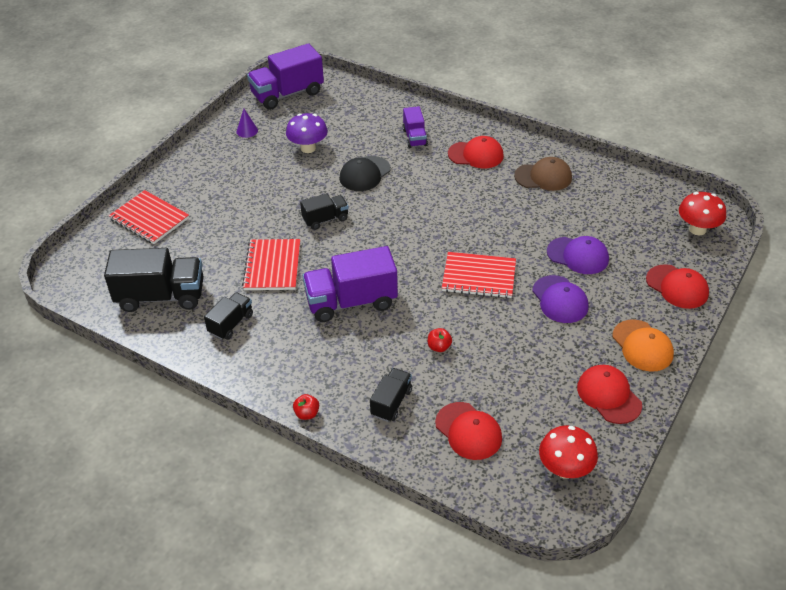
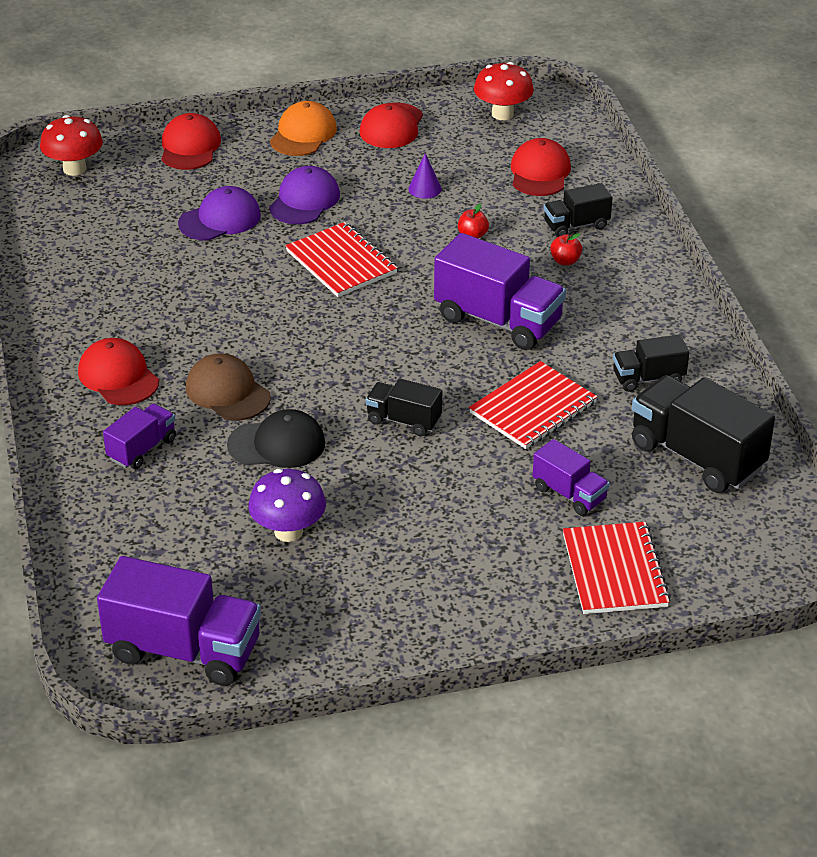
camera: 135 degrees left, 5 degrees down
purple cone [237,109,258,138] -> purple cone moved to [408,153,442,199]
red apple [293,394,319,420] -> red apple moved to [550,233,582,265]
brown cap [514,157,572,191] -> brown cap moved to [186,353,271,421]
purple cap [547,236,609,274] -> purple cap turned 75 degrees clockwise [178,186,261,241]
none -> purple truck [533,439,610,516]

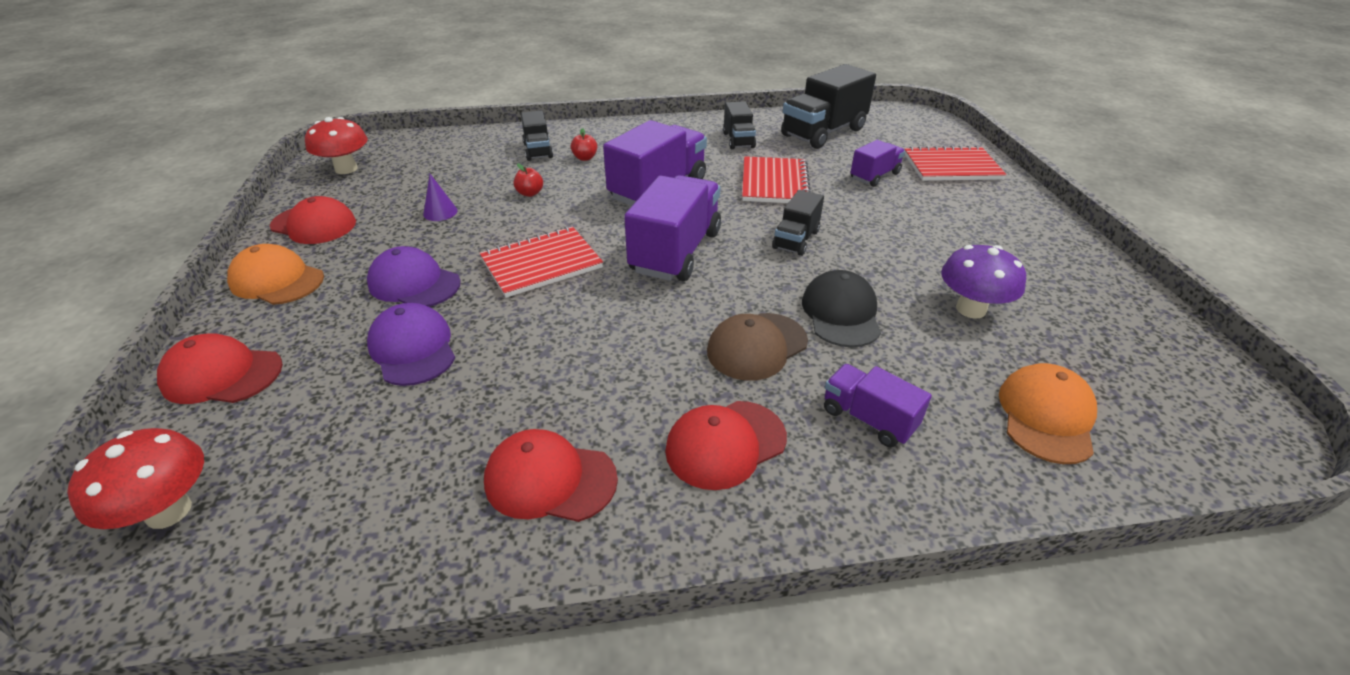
camera: 85 degrees left, 0 degrees up
purple truck [97,556,261,686] -> purple truck moved to [624,175,721,281]
red notebook [469,361,598,449] -> red notebook turned 45 degrees clockwise [742,156,811,203]
red cap [511,138,571,196] -> red cap moved to [484,429,618,522]
none -> orange cap [999,363,1097,464]

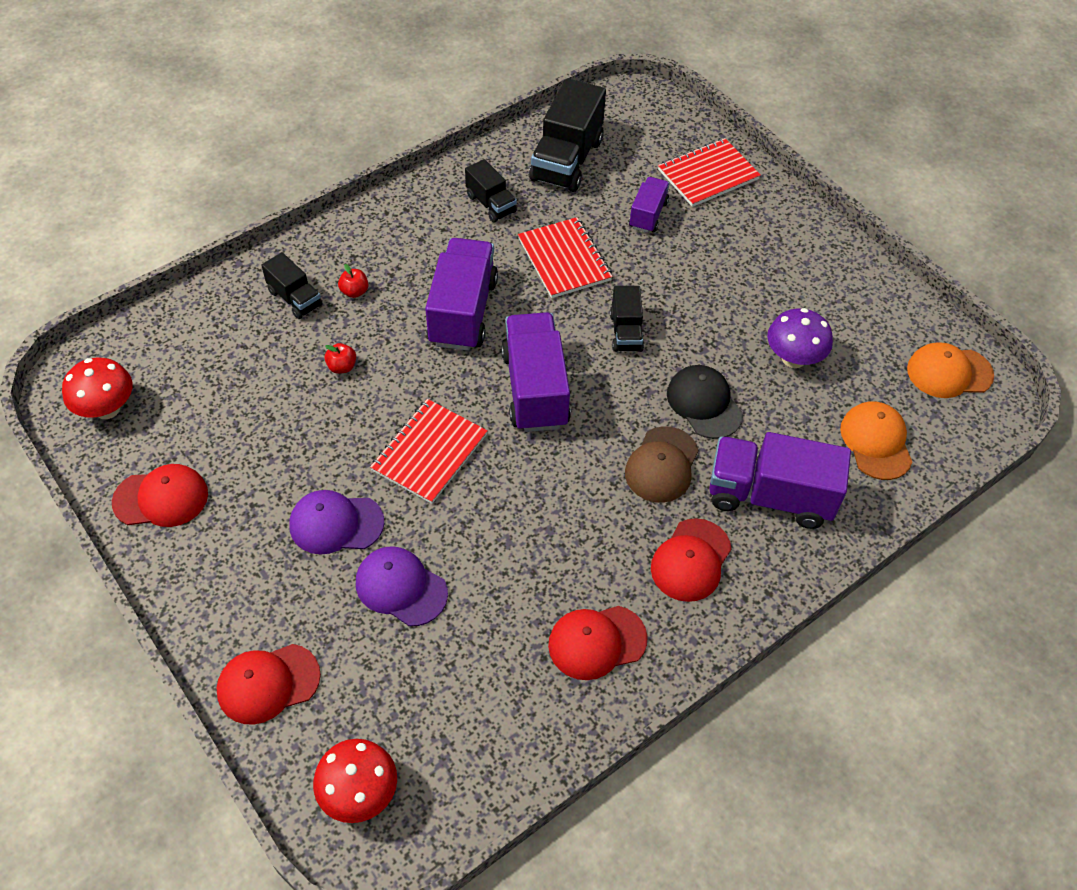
camera: 30 degrees left, 15 degrees up
orange cap [227,244,324,305] -> orange cap moved to [907,342,994,398]
purple cone [423,174,458,221] -> none
purple truck [824,364,932,447] -> purple truck [709,432,851,529], size x1.83

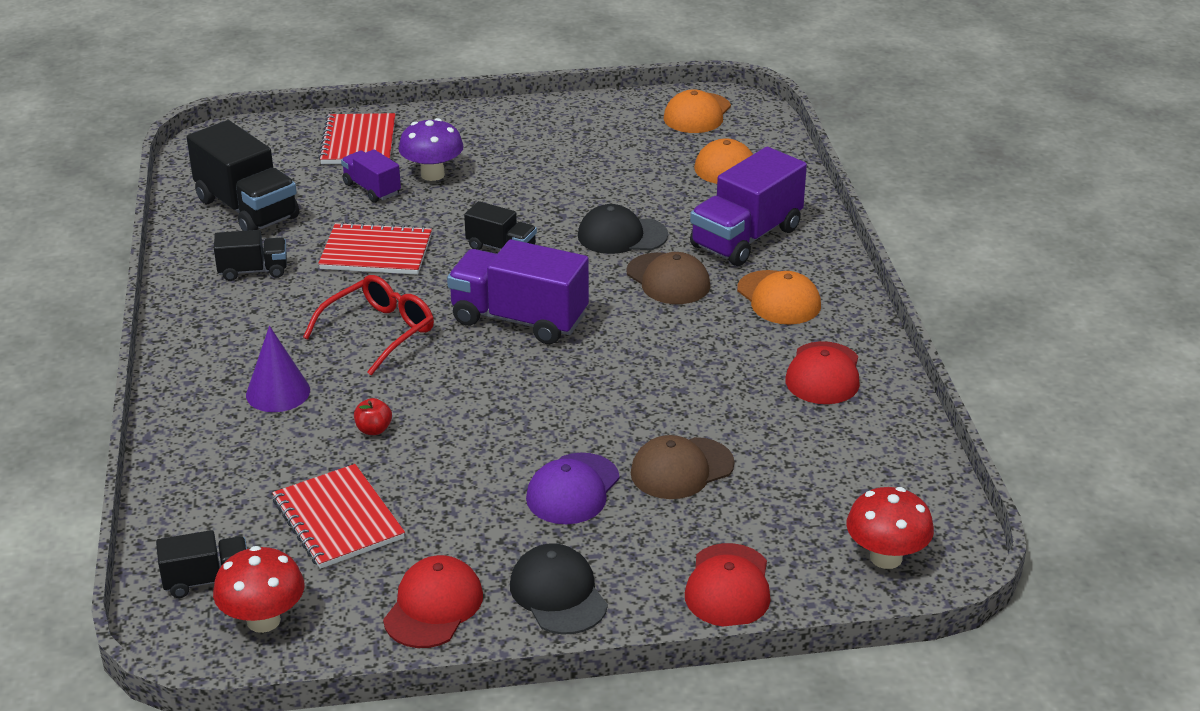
camera: 60 degrees left, 20 degrees down
black truck [261,252,322,319] -> black truck moved to [156,530,247,598]
red apple [338,264,368,298] -> purple cone [246,326,310,412]
purple cap [356,546,448,626] -> brown cap [631,435,735,499]
red notebook [370,399,488,504] -> red notebook moved to [272,464,405,569]
purple truck [425,238,498,351] -> red glasses [303,275,434,376]
red cap [651,518,732,602] -> orange cap [737,270,821,325]
purple mushroom [767,308,833,368] -> purple mushroom moved to [398,118,464,181]
none -> black cap [510,543,608,634]

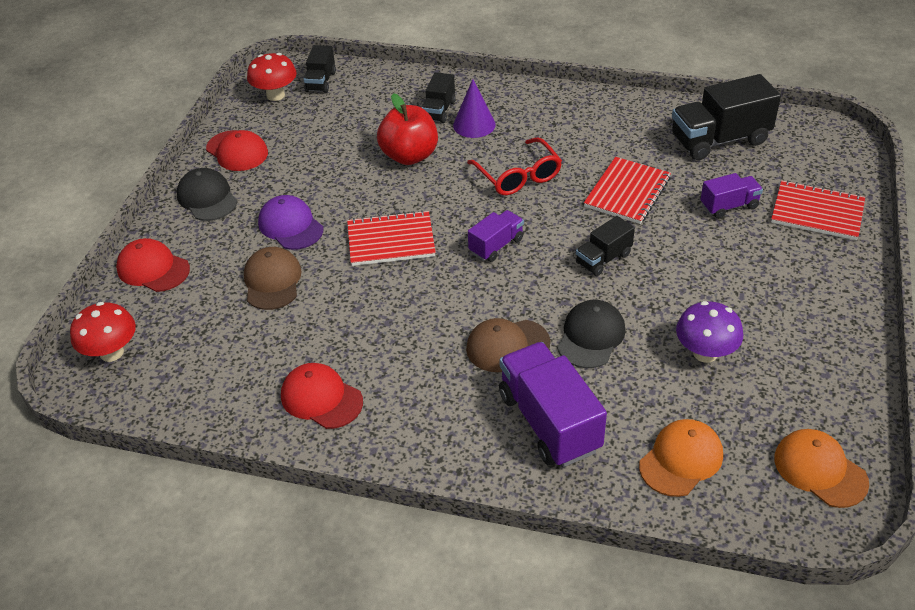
camera: 115 degrees right, 10 degrees up
black truck [214,230,287,281] -> black truck moved to [421,72,456,123]
red notebook [272,464,405,569] -> red notebook moved to [347,210,436,266]
red apple [354,398,392,435] -> red apple [377,93,438,165], size x2.36
purple mushroom [398,118,464,181] -> purple mushroom moved to [676,301,743,363]
purple truck [447,239,589,344] -> purple truck [468,210,524,262], size x0.55
black cap [510,543,608,634] -> black cap turned 120 degrees counterclockwise [177,168,237,221]
orange cap [737,270,821,325] -> none

